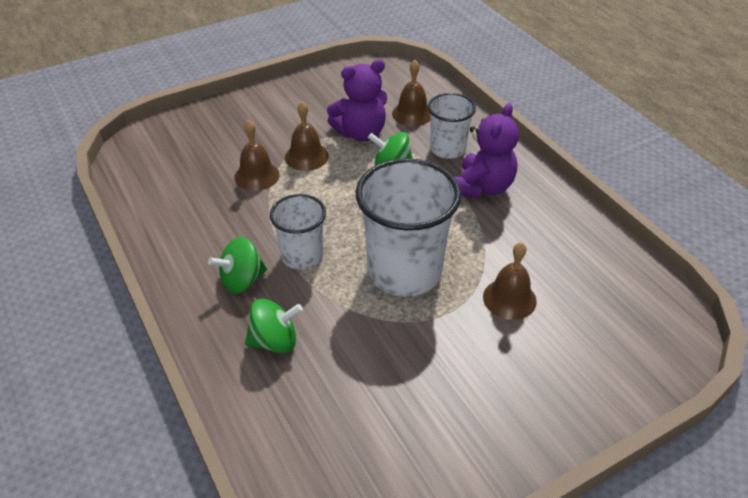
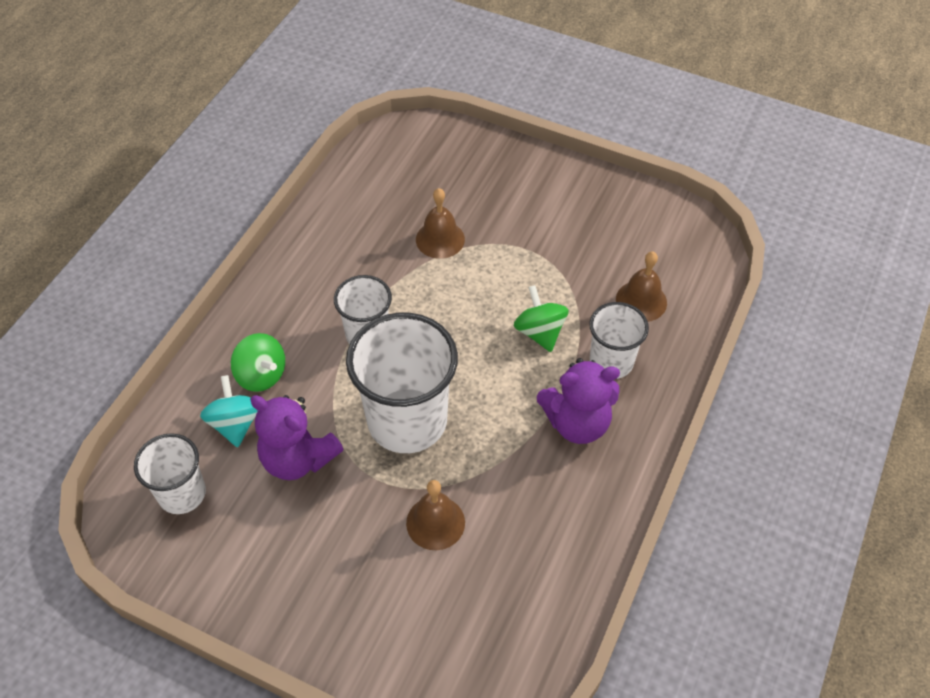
camera: 55 degrees right, 10 degrees up
green spinning top [208,237,267,294] -> none
brown bell [285,101,329,171] -> none
purple teddy bear [327,59,387,141] -> purple teddy bear moved to [250,395,344,480]
none -> white cup [134,433,206,514]
none -> turquoise spinning top [200,375,258,447]

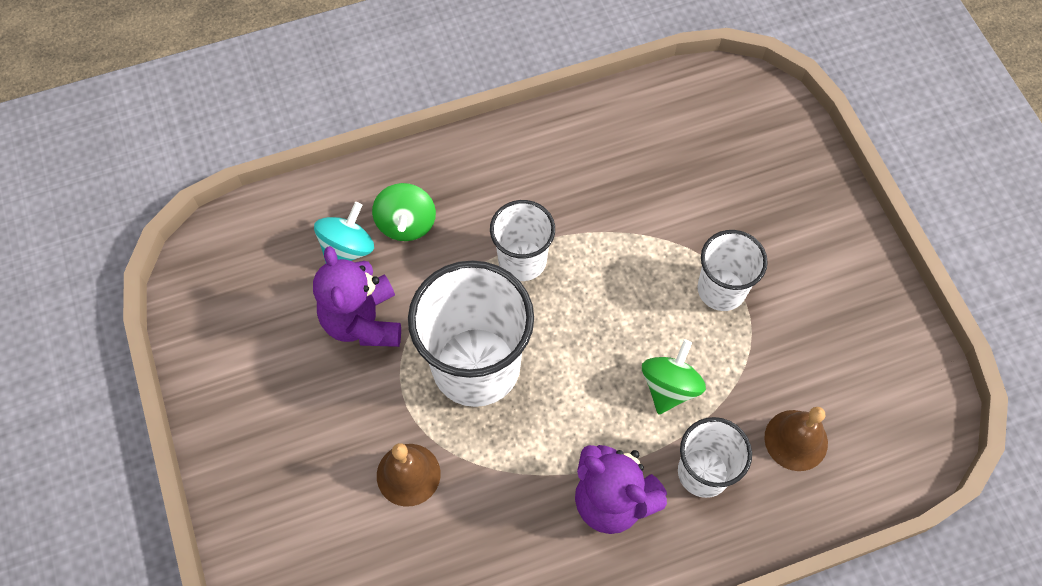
camera: 45 degrees right, 10 degrees up
white cup [134,433,206,514] -> white cup moved to [697,230,768,311]
brown bell [416,188,465,259] -> none

